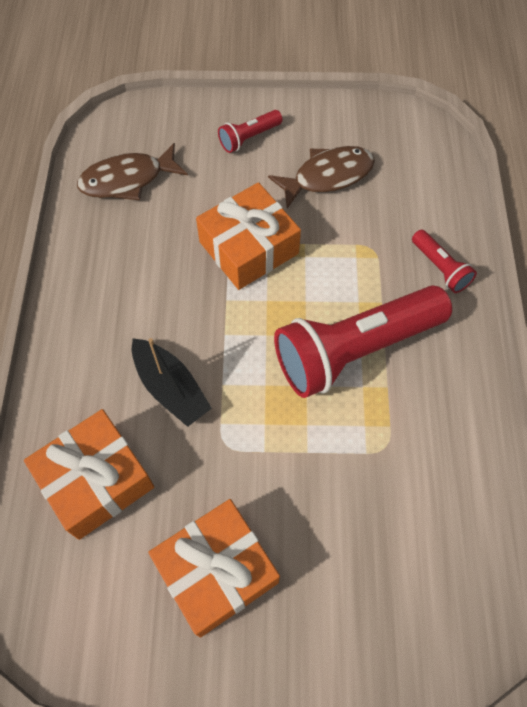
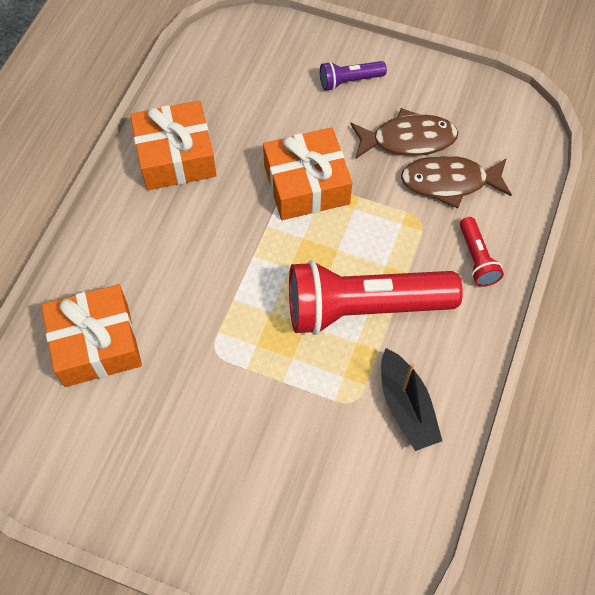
camera: 20 degrees right, 0 degrees up
brown fish [77,143,188,201] -> brown fish moved to [401,155,512,208]
black boat [132,338,212,427] -> black boat moved to [381,348,442,451]
orange gift [148,499,280,638] -> orange gift moved to [130,100,217,190]
red flashlight [218,110,283,153] -> purple flashlight [320,61,387,91]

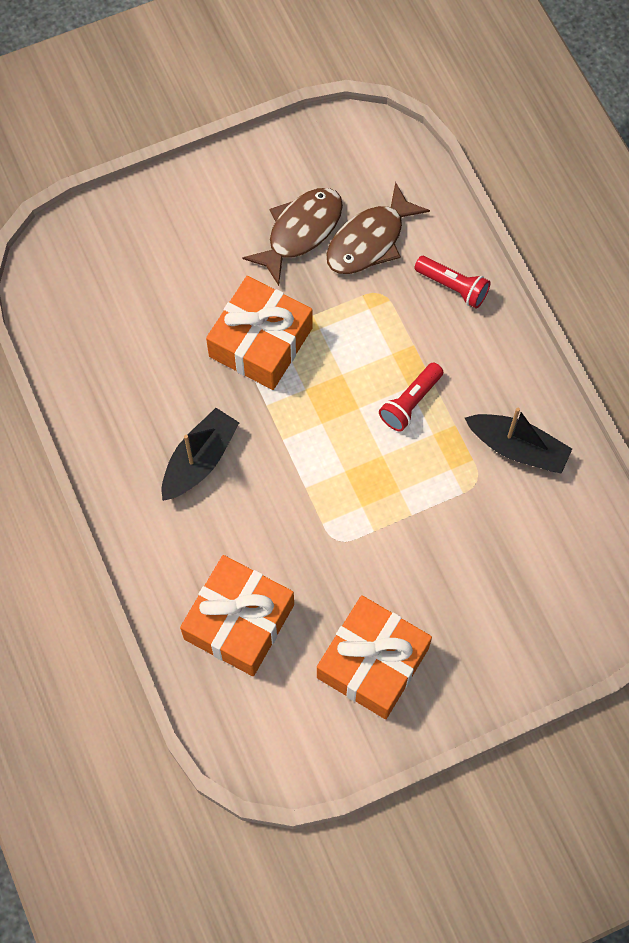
camera: 45 degrees left, 5 degrees up
orange gift [130,100,217,190] -> orange gift moved to [317,595,432,719]
red flashlight [289,260,463,335] -> red flashlight [379,363,443,431], size x0.44
purple flashlight [320,61,387,91] -> none
none -> black boat [162,408,239,501]

